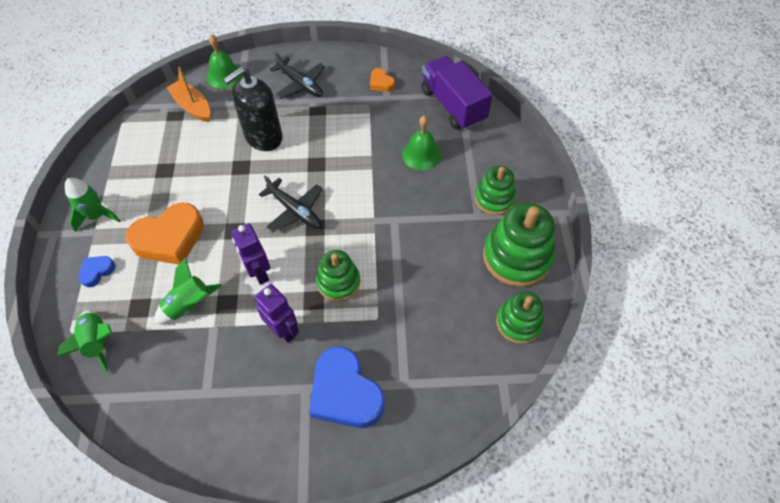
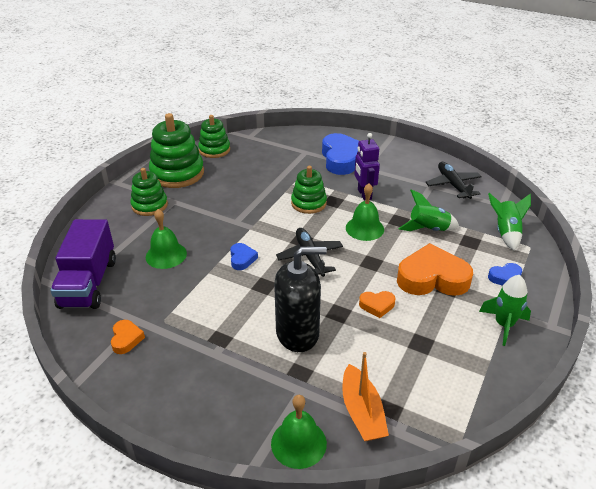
camera: 150 degrees left, 20 degrees down
purple robot [231,223,271,285] -> green bell [346,183,384,241]
black plane [270,52,325,98] -> black plane moved to [425,162,482,199]
none -> blue heart [230,243,258,270]
none -> orange heart [359,291,396,318]

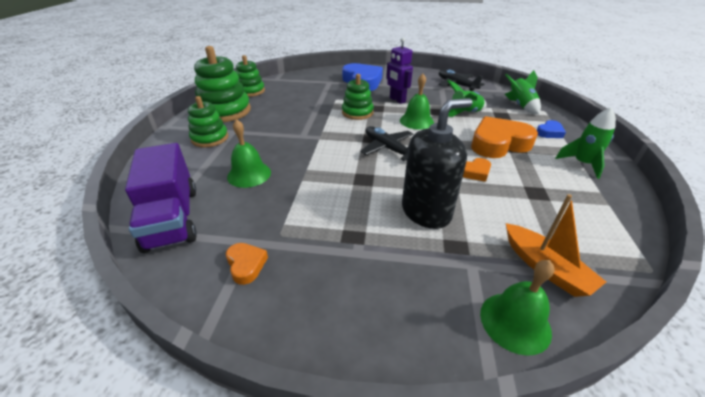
camera: 20 degrees left, 0 degrees up
blue heart [230,243,258,270] -> none

